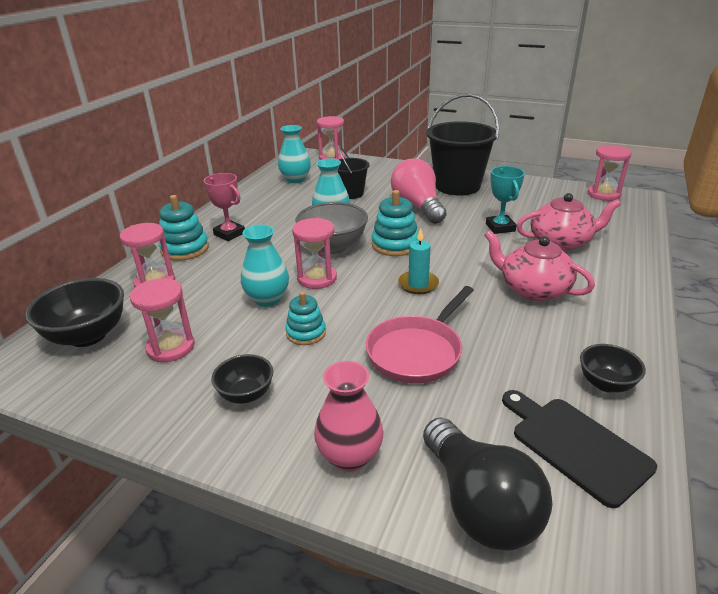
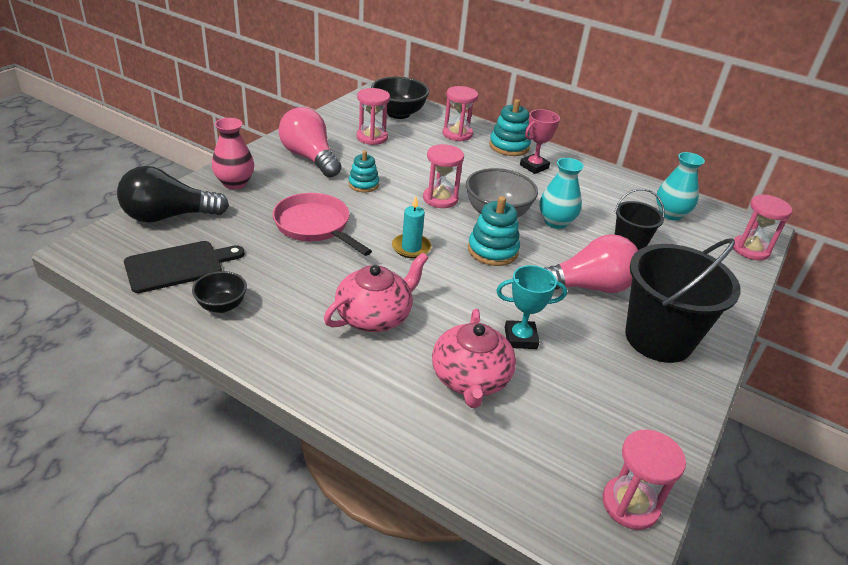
camera: 95 degrees right, 5 degrees up
black bowl [211,354,273,404] -> pink light bulb [279,107,341,177]
turquoise vase [241,225,289,307] -> none

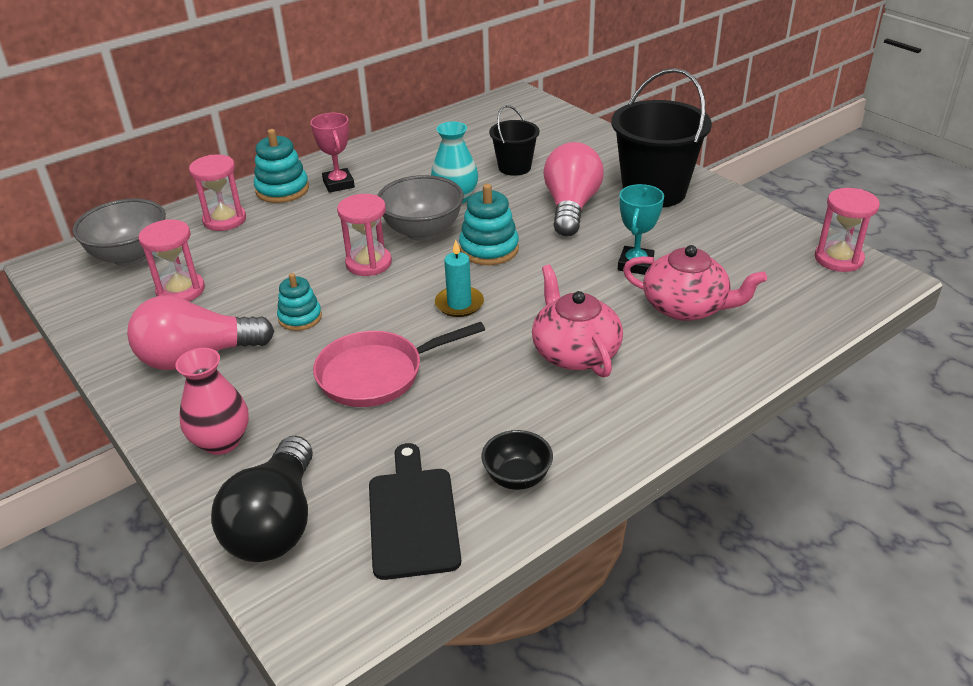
camera: 65 degrees left, 0 degrees up
black bowl [371,77,429,119] -> grey bowl [72,198,166,266]
turquoise vase [656,152,705,221] -> none
pink hourglass [733,195,792,261] -> none

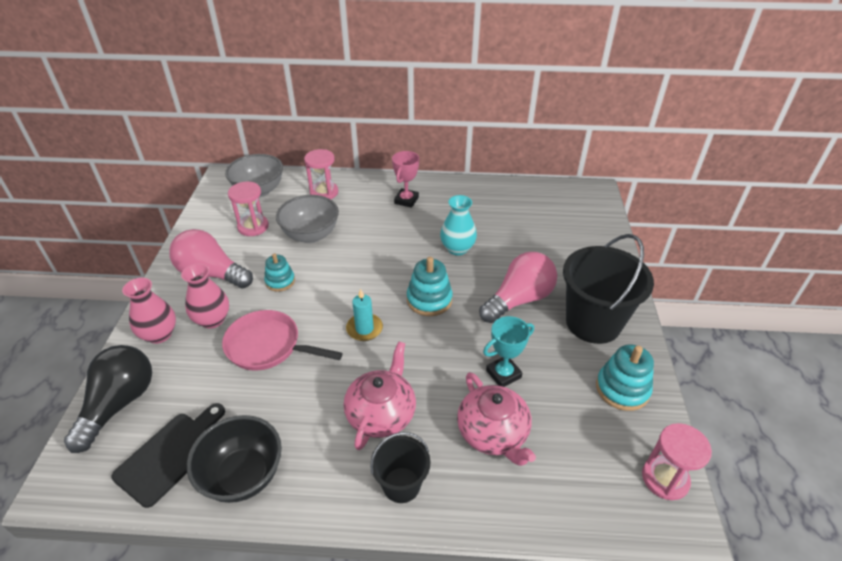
camera: 40 degrees right, 5 degrees up
black light bulb [211,436,313,562] -> black light bulb turned 150 degrees clockwise [64,345,152,453]
turquoise stacking toy [254,129,309,203] -> turquoise stacking toy moved to [596,344,654,411]
pink hourglass [337,194,392,276] -> none
grey bowl [378,175,464,241] -> grey bowl moved to [276,195,339,243]
black bowl [482,430,553,490] -> black bowl [187,415,282,503], size x1.70
black bucket [489,105,540,176] -> black bucket moved to [370,432,430,503]
none -> pink vase [181,263,229,329]

